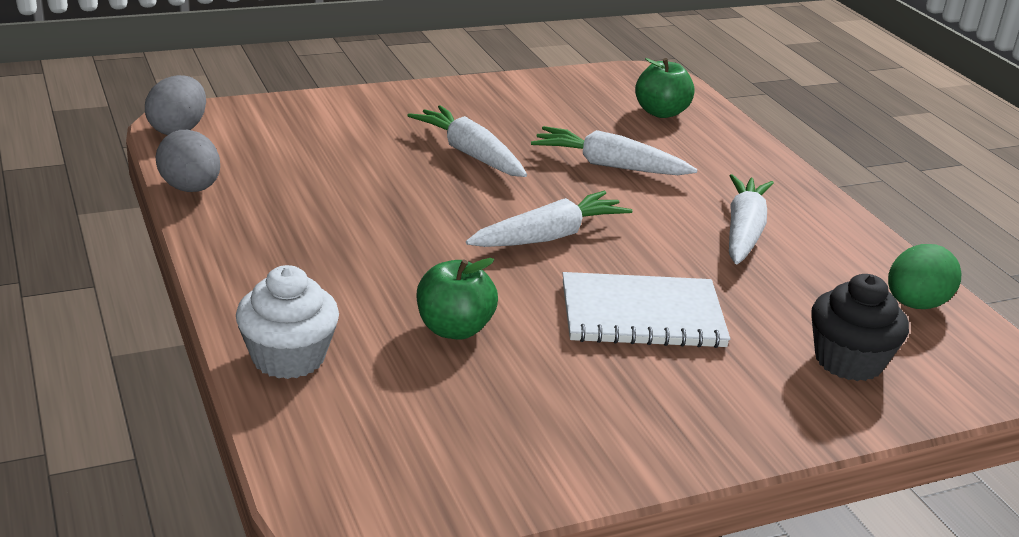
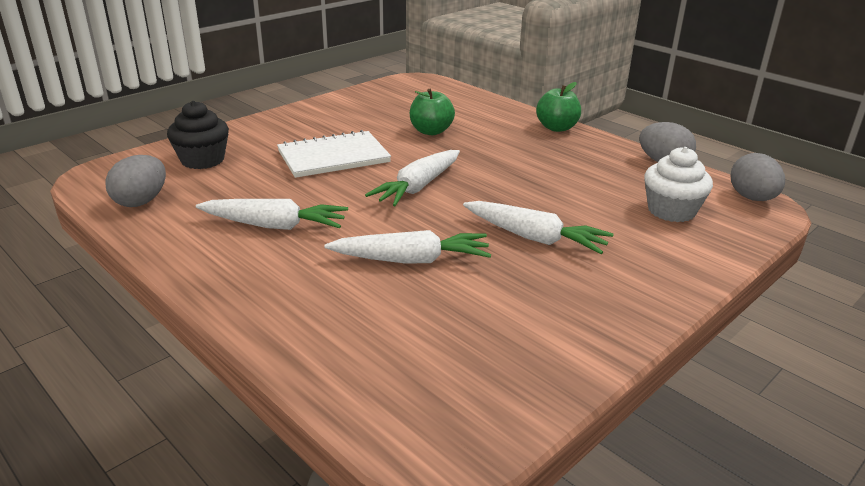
camera: 160 degrees right, 0 degrees up
white cupcake [236,265,339,379] -> white cupcake moved to [644,147,713,222]
green apple [635,58,695,118] -> green apple moved to [536,82,581,132]
white carrot [729,174,774,264] -> white carrot turned 75 degrees counterclockwise [196,199,348,230]
green egg [888,244,961,309] -> grey egg [105,155,166,207]

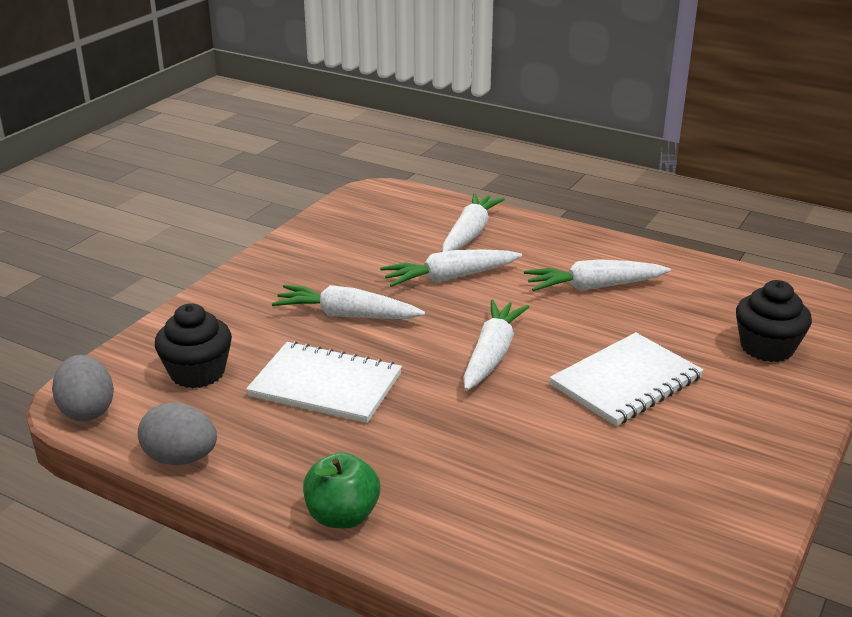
camera: 165 degrees right, 0 degrees up
grey egg [105,155,166,207] -> none
green apple [410,89,455,135] -> none
white cupcake [644,147,713,222] -> black cupcake [155,303,232,388]
none -> white notebook [246,341,402,423]
none -> white carrot [442,193,505,252]

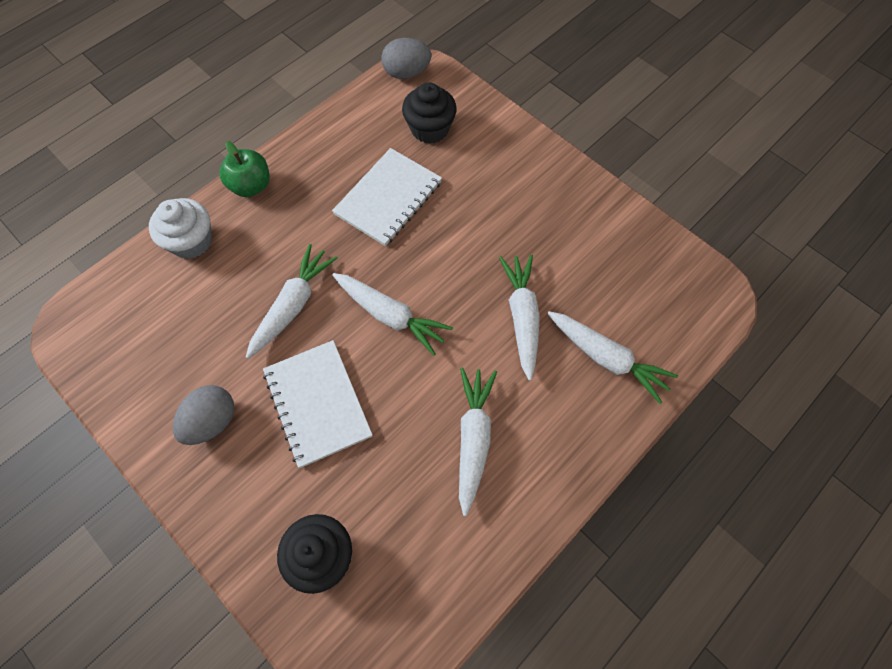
camera: 105 degrees right, 35 degrees up
grey egg [138,402,217,465] -> grey egg moved to [173,385,234,445]
white carrot [272,285,425,319] -> white carrot moved to [246,244,338,359]
none -> white cupcake [149,198,212,259]

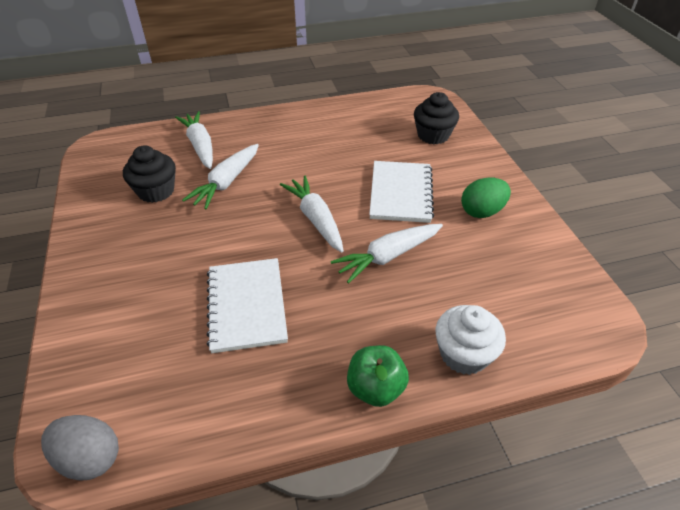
camera: 150 degrees left, 20 degrees down
grey egg [173,385,234,445] -> green egg [461,178,511,218]
white notebook [332,148,442,246] -> white notebook turned 75 degrees counterclockwise [207,258,288,353]
black cupcake [402,83,457,144] -> black cupcake moved to [123,145,176,203]
white carrot [459,367,497,516] -> none

